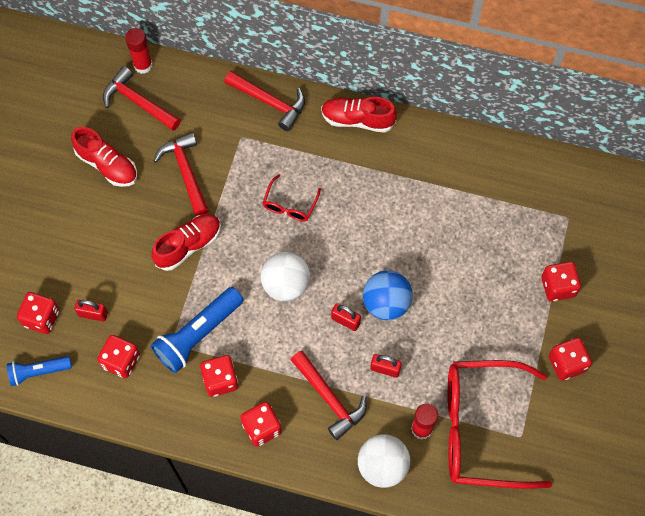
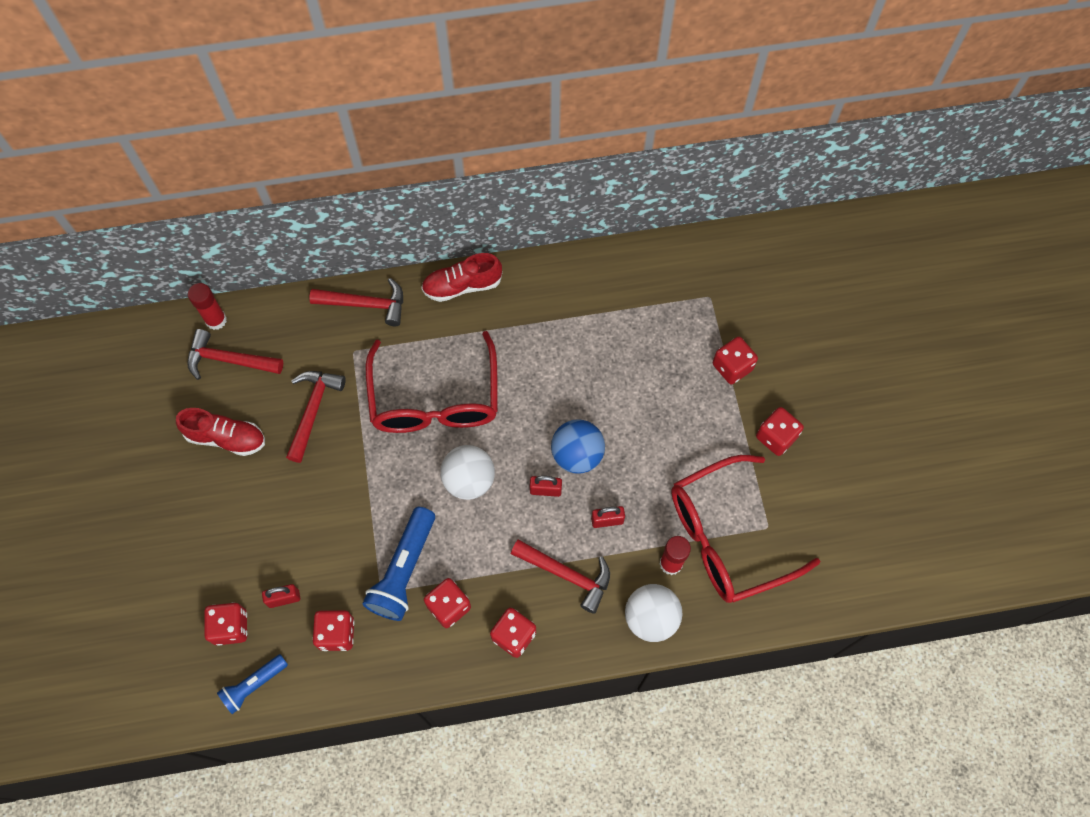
camera: 25 degrees left, 0 degrees up
red shoe [152,214,221,271] -> none
red hammer [154,132,209,216] -> red hammer turned 60 degrees clockwise [286,371,346,463]
red glasses [263,174,321,222] -> red glasses [366,331,498,433], size x2.31

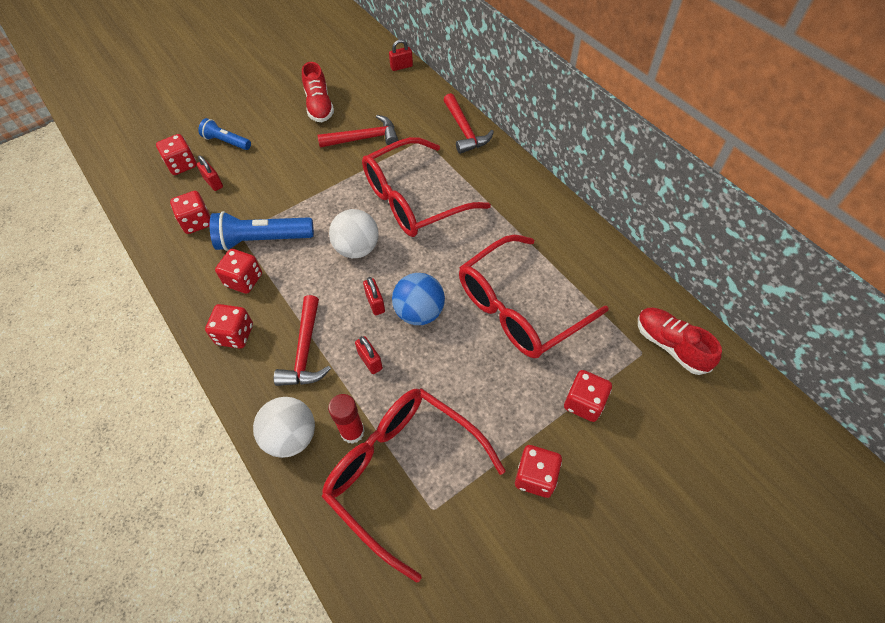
camera: 65 degrees right, 10 degrees down
red hammer [187,329,283,380] -> none
red glue stick [188,283,227,330] -> red padlock [389,39,413,71]
blue flashlight [217,654,288,714] -> blue flashlight moved to [198,118,251,150]
red shoe [421,253,502,302] -> red shoe moved to [638,308,722,375]
none -> red glasses [459,235,608,358]

